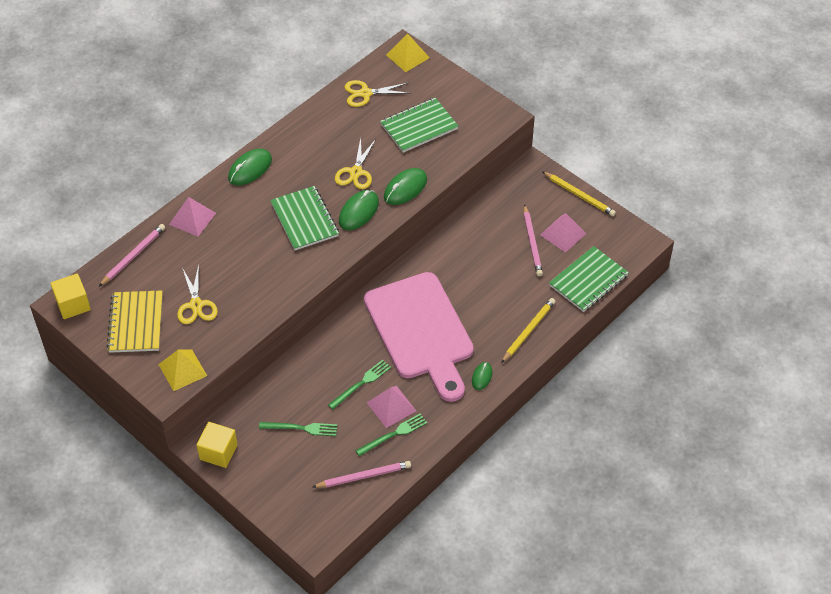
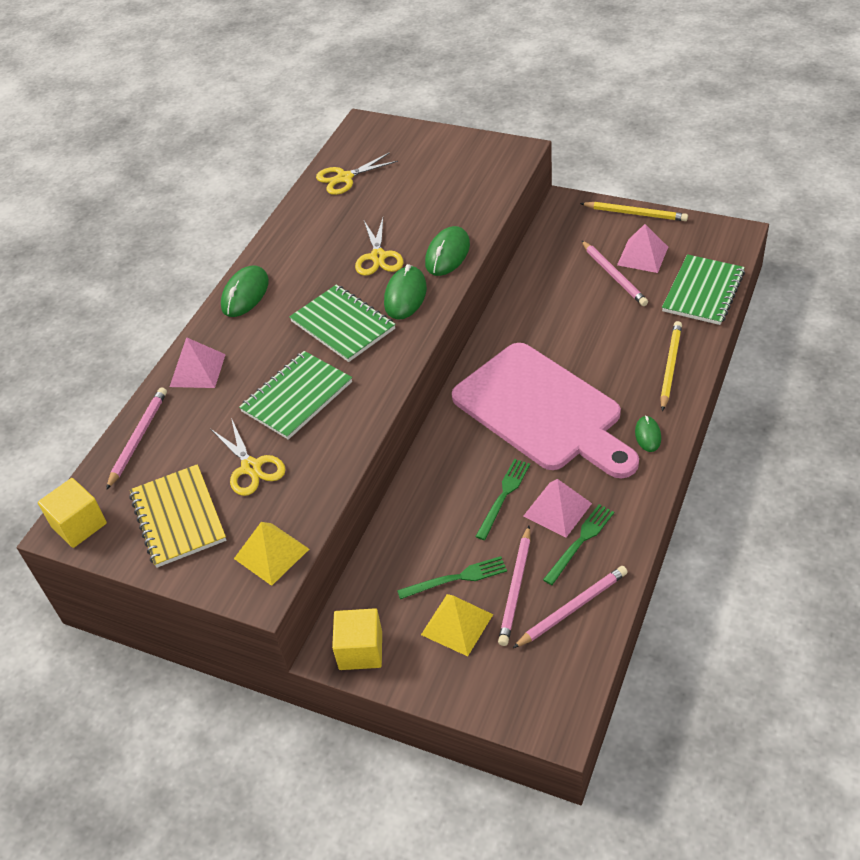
camera: 15 degrees left, 5 degrees down
green notebook [380,98,459,153] -> green notebook moved to [239,351,352,440]
yellow pyramid [386,34,430,72] -> yellow pyramid moved to [421,594,493,656]
none -> pink pencil [498,526,530,646]

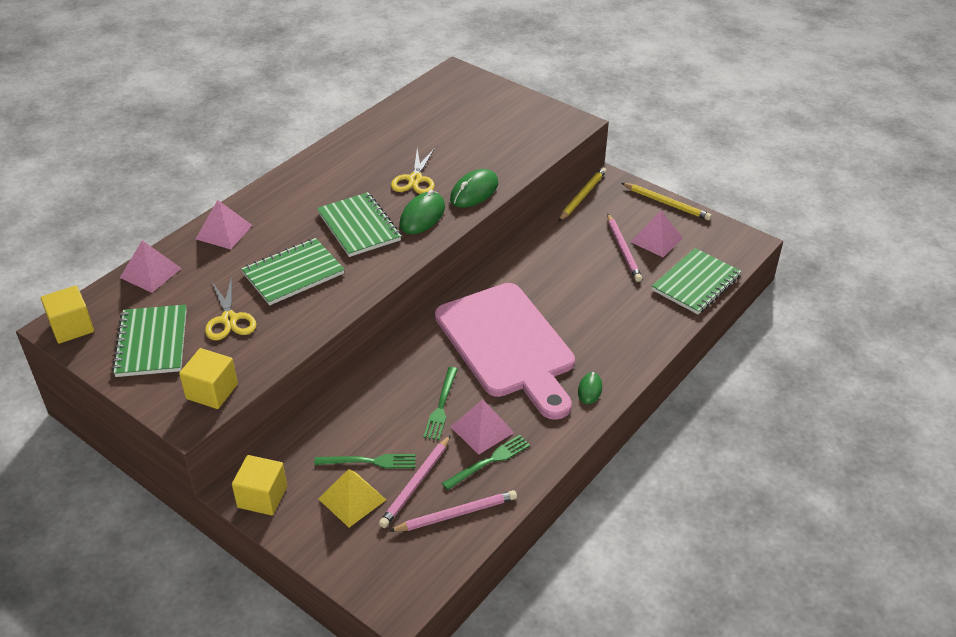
camera: 10 degrees right, 5 degrees down
pink pencil [106,387,167,490] -> pink pyramid [120,240,182,293]
yellow notebook [129,464,226,568] -> green notebook [112,305,187,377]
green mouse [221,266,269,317] -> none
yellow pyramid [234,522,309,586] -> yellow cube [179,348,238,409]
yellow scissors [316,152,398,195] -> none
green fork [475,459,530,540] -> green fork turned 150 degrees clockwise [423,367,458,440]
yellow pencil [660,321,682,411] -> yellow pencil moved to [558,167,606,222]

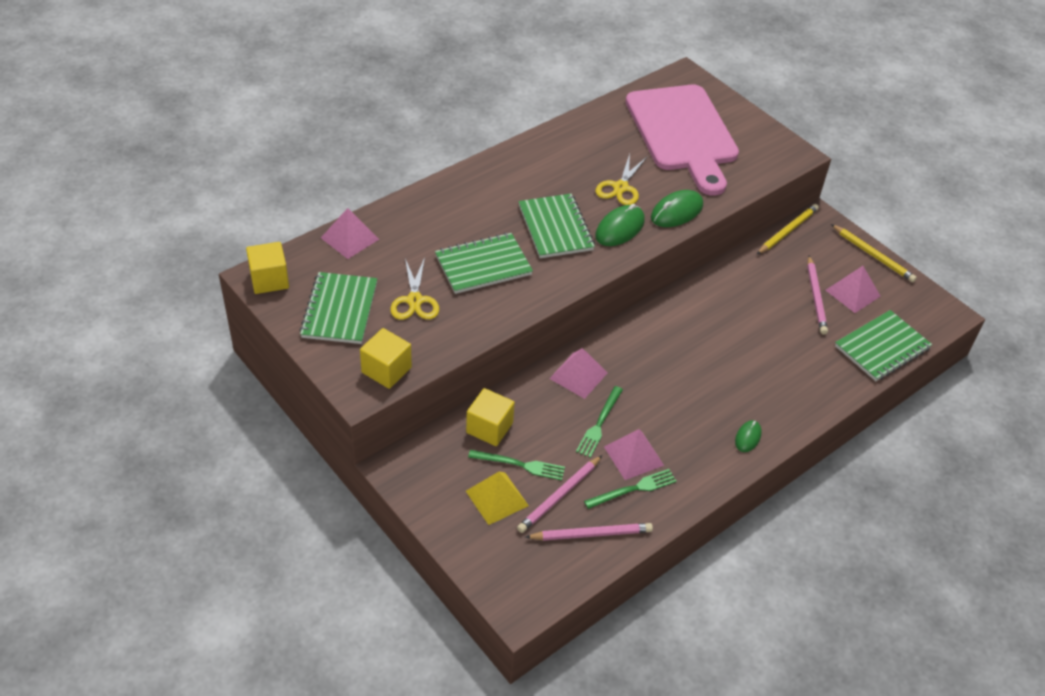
camera: 10 degrees right, 5 degrees up
pink pyramid [196,200,252,249] -> pink pyramid moved to [549,348,608,399]
yellow cube [232,455,287,515] -> yellow cube moved to [466,388,515,446]
pink cutting board [435,283,575,420] -> pink cutting board moved to [626,85,739,196]

